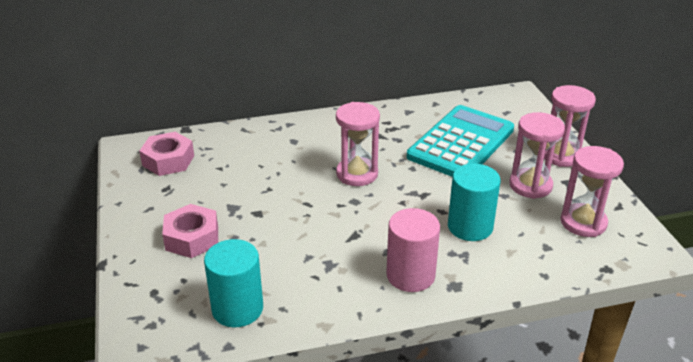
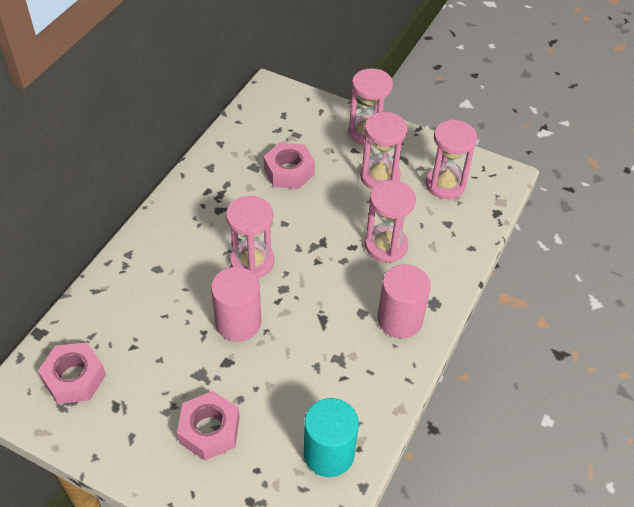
camera: 50 degrees left, 15 degrees up
turquoise calculator [407,105,514,177] -> pink nut [264,142,315,189]
turquoise cylinder [448,164,500,241] -> pink hourglass [365,180,416,262]
none -> pink cylinder [211,267,261,341]

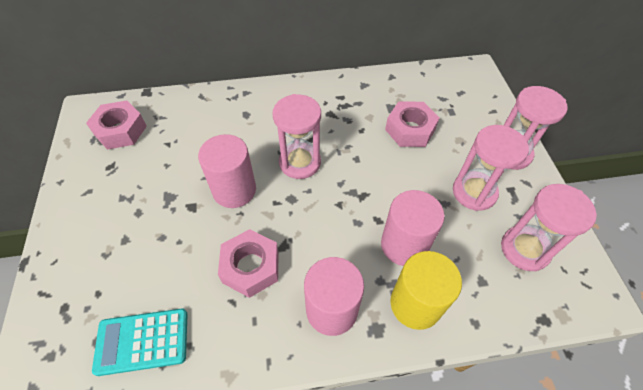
camera: 55 degrees right, 5 degrees up
pink nut [177,391,239,460] -> pink nut moved to [218,229,279,298]
turquoise cylinder [304,398,359,477] -> turquoise calculator [92,309,188,376]
pink hourglass [365,180,416,262] -> pink cylinder [381,190,445,266]
none -> yellow cylinder [390,251,462,330]

